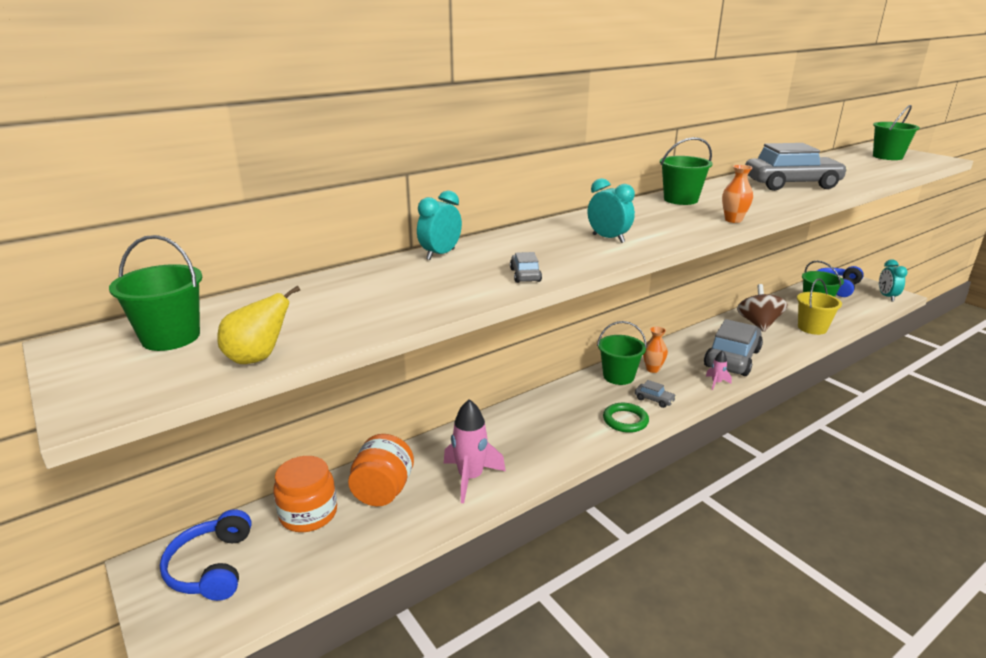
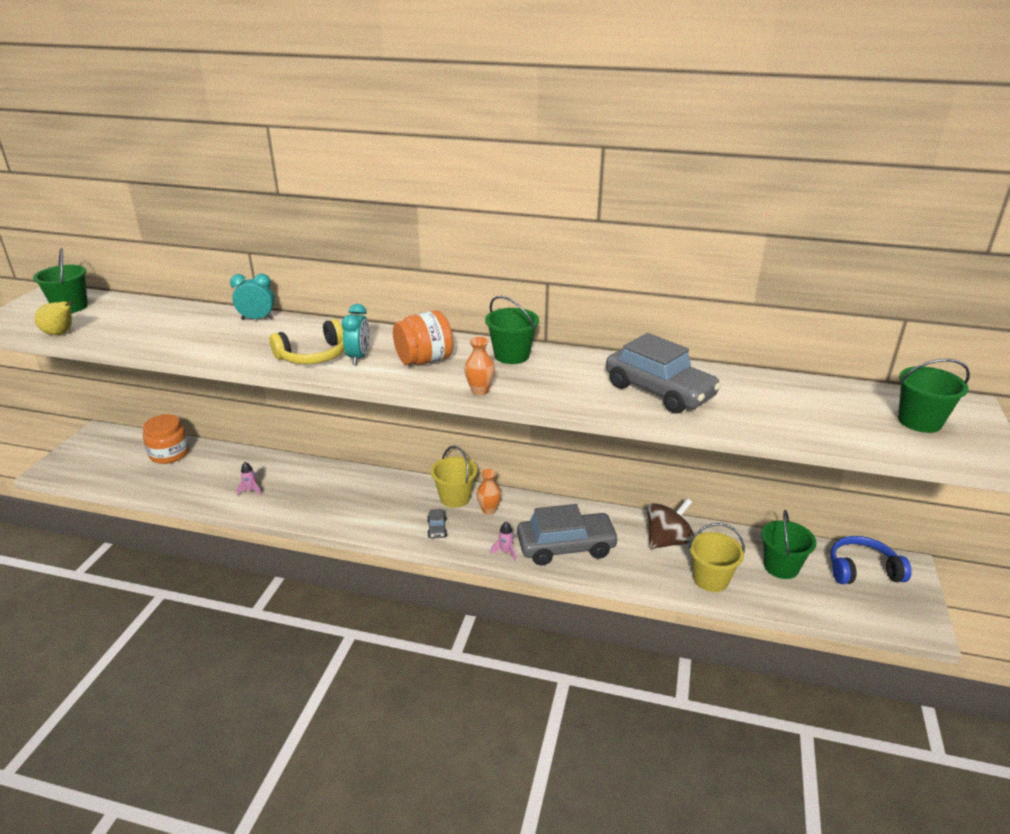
camera: 50 degrees right, 5 degrees up
blue headphones [160,509,252,601] -> none
orange jar [348,434,414,506] -> orange jar moved to [393,310,453,365]
pink rocket [444,399,506,503] -> pink rocket [237,462,262,496], size x0.49
grey car [510,252,542,283] -> none
green bucket [597,321,647,385] -> yellow bucket [431,446,477,508]
green ring [603,403,649,433] -> none
turquoise clock [879,259,908,301] -> none
none -> yellow headphones [269,319,344,364]

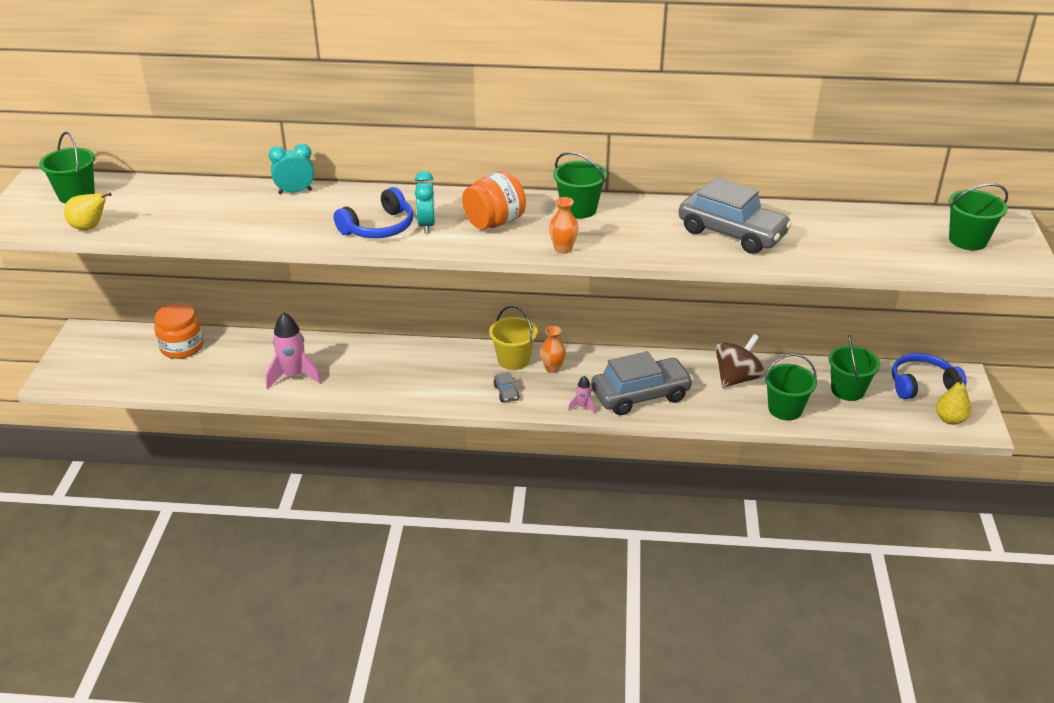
camera: 10 degrees left, 5 degrees up
pink rocket [237,462,262,496] -> pink rocket [266,312,322,389], size x2.02
yellow headphones [269,319,344,364] -> blue headphones [334,187,413,238]
yellow bucket [688,523,745,592] -> green bucket [764,354,817,420]
none -> yellow pear [936,375,971,425]

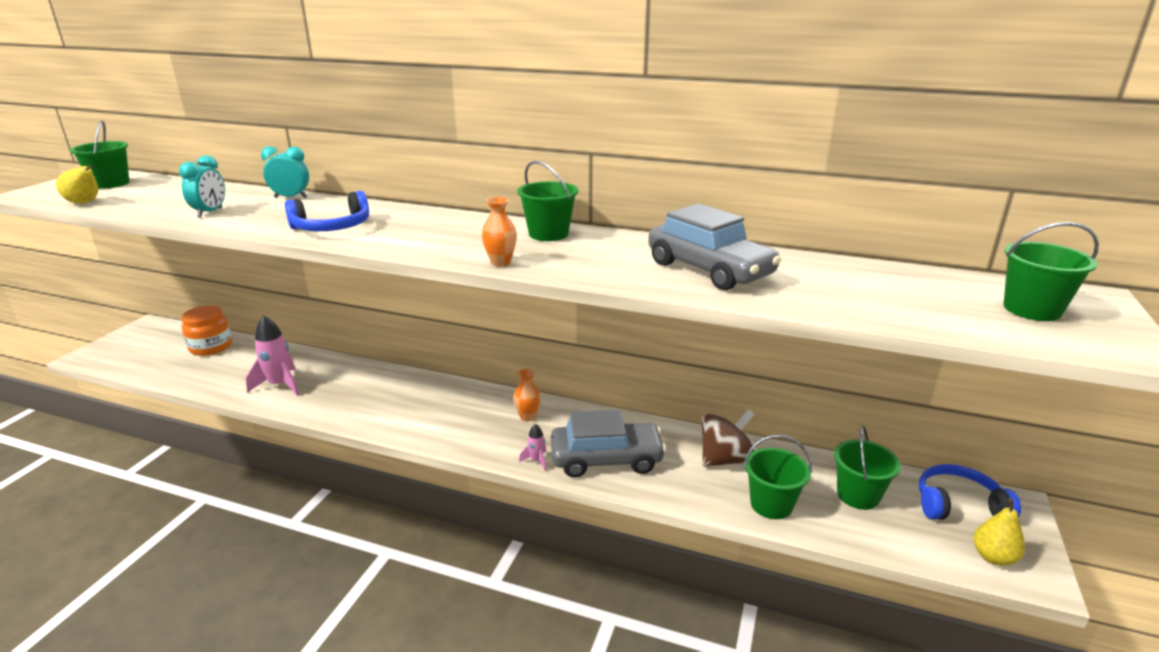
camera: 15 degrees right, 10 degrees down
turquoise clock [415,171,435,233] -> turquoise clock moved to [179,155,225,218]
orange jar [462,171,526,229] -> none
yellow bucket [489,306,538,370] -> none
grey car [493,372,519,402] -> none

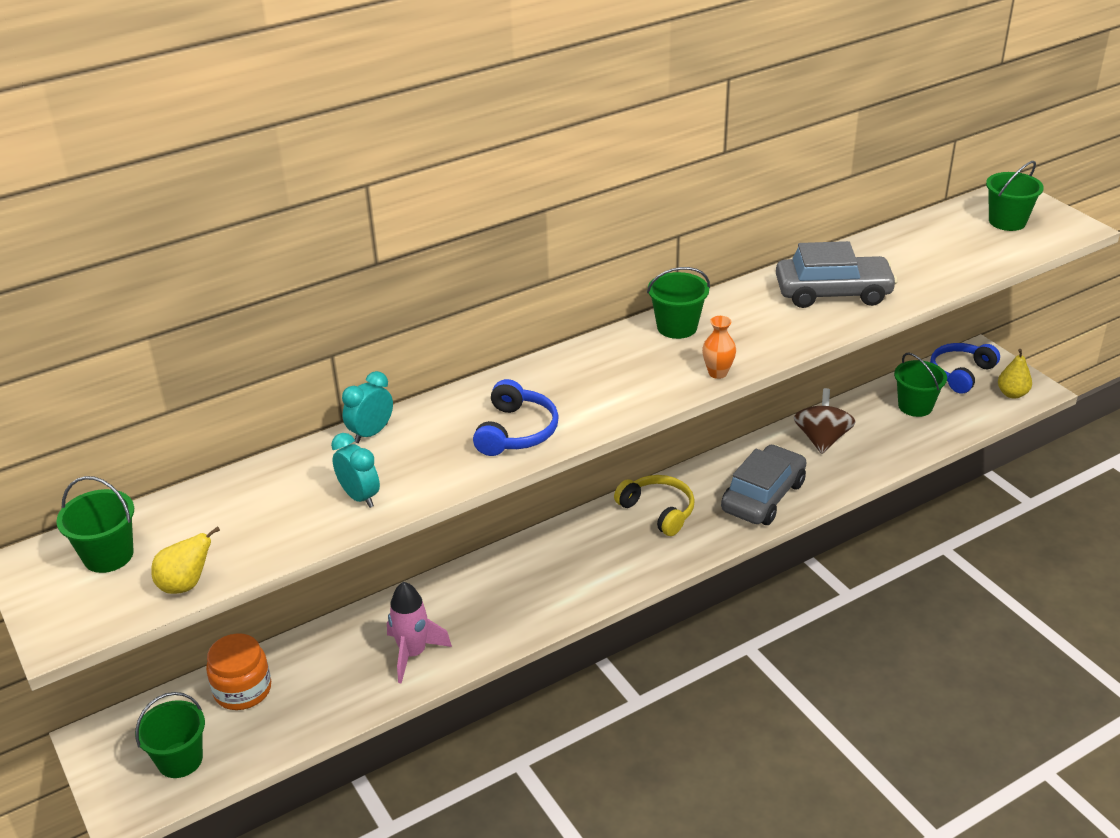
camera: 50 degrees left, 10 degrees up
orange vase [513,369,541,422] -> yellow headphones [614,475,695,536]
pink rocket [519,424,546,471] -> none
green bucket [744,435,812,519] -> green bucket moved to [135,692,205,778]

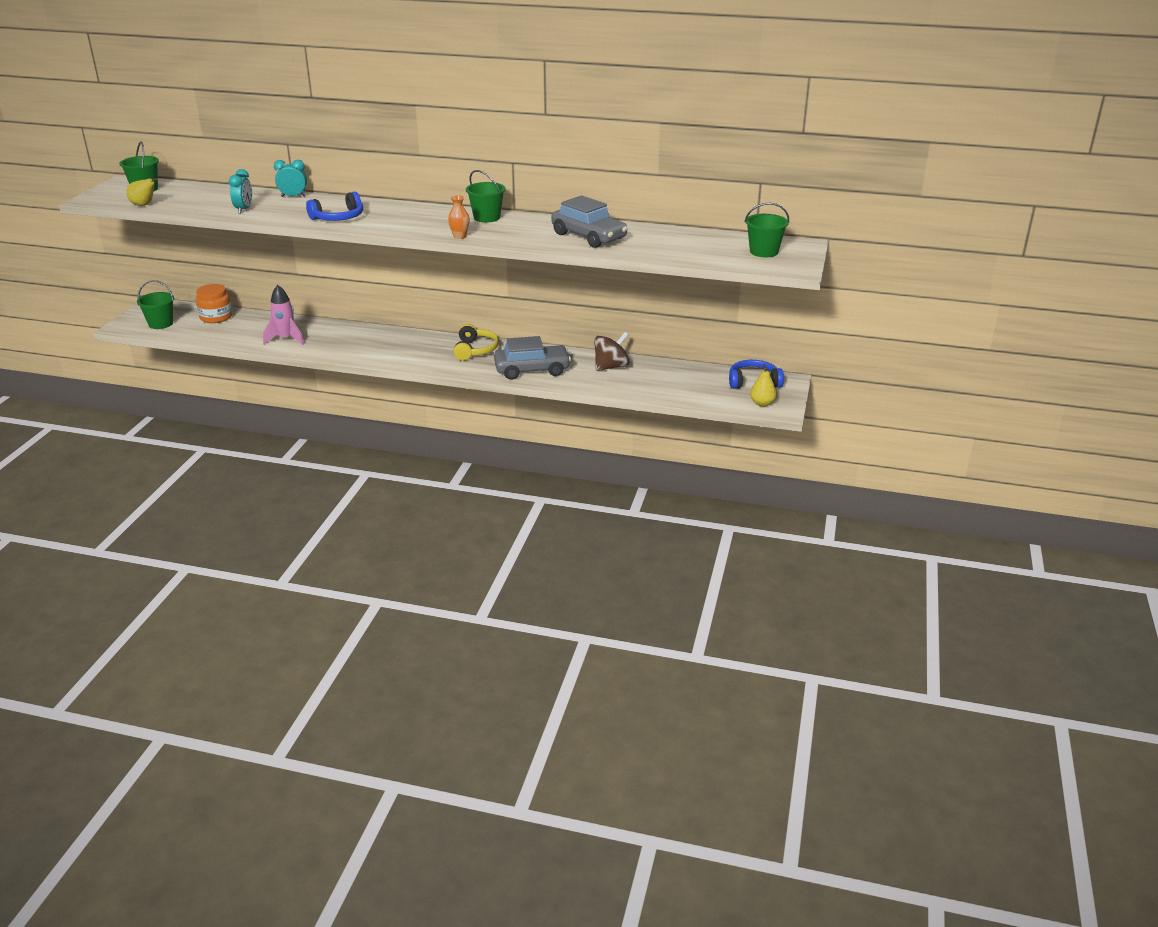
camera: 45 degrees right, 5 degrees down
green bucket [894,353,947,417] -> none

